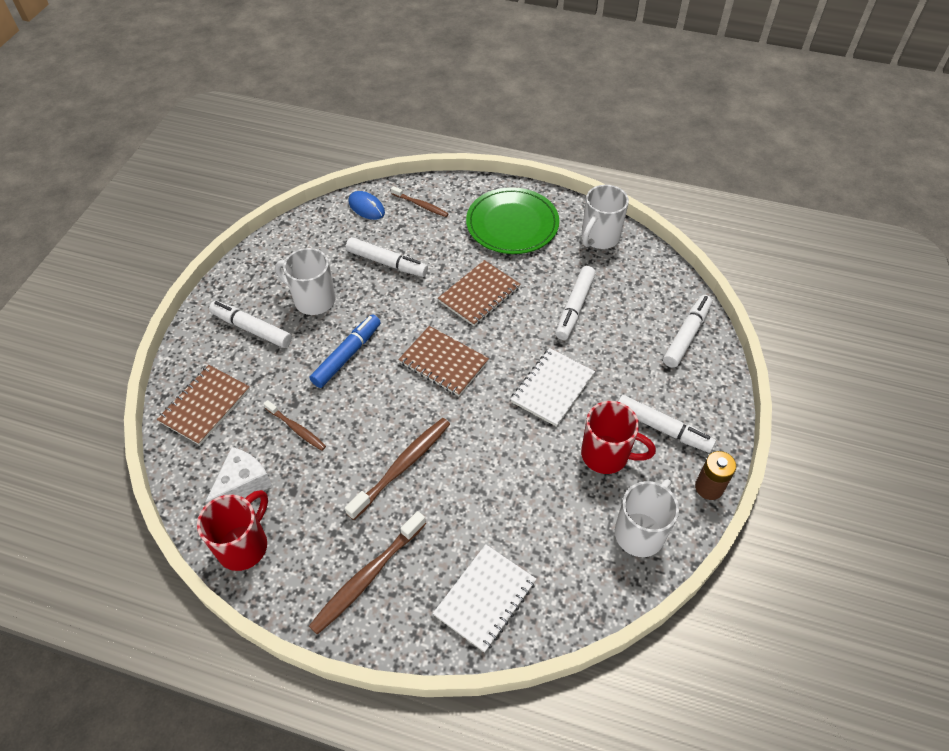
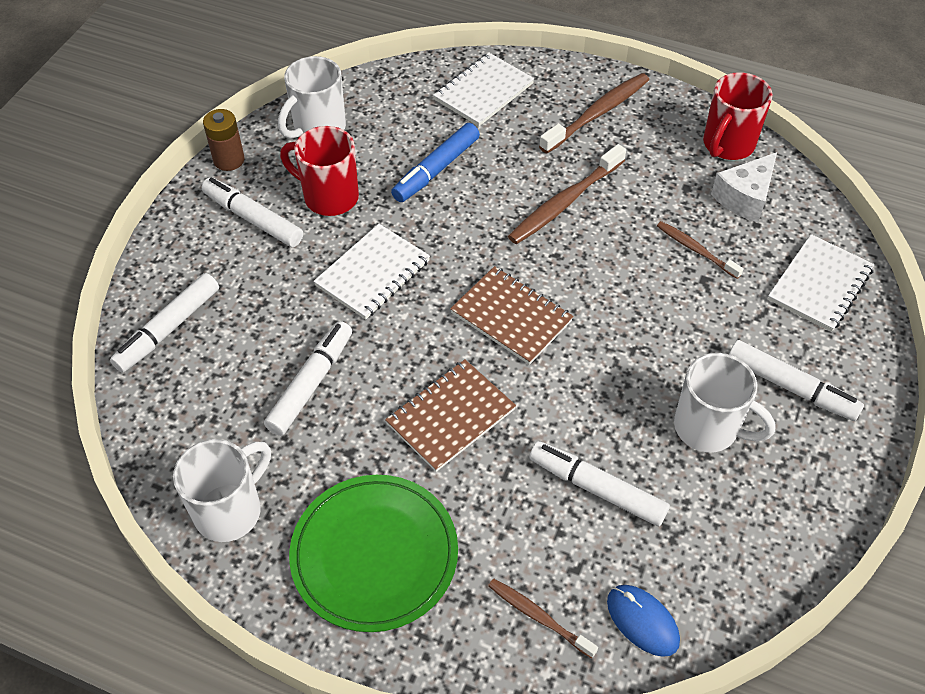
camera: 175 degrees left, 0 degrees up
brown notebook [157,365,250,445] -> white notebook [768,234,875,332]
blue marker [310,315,381,388] -> blue marker moved to [391,123,480,202]

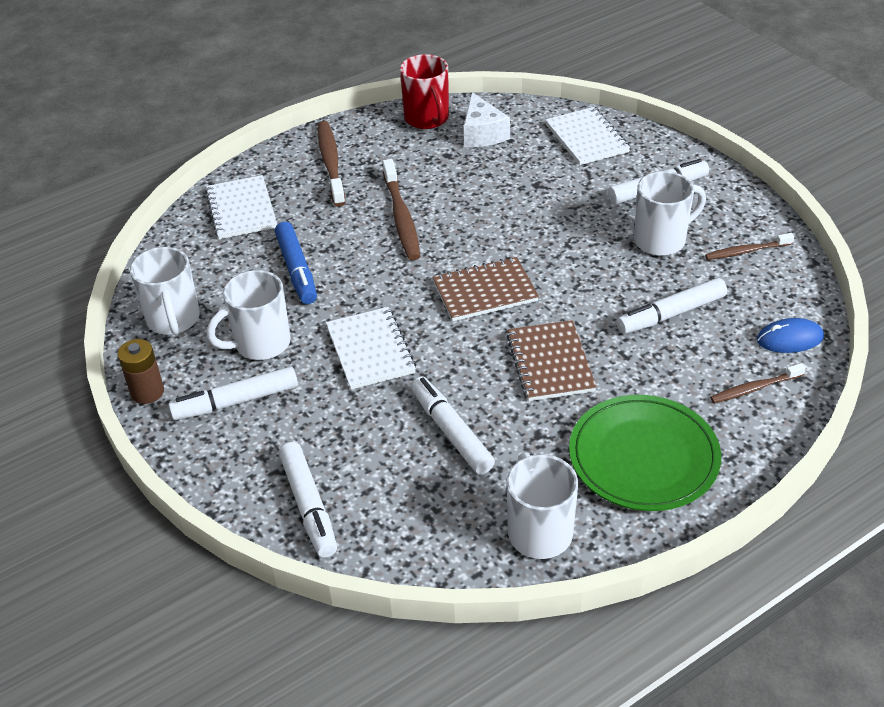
camera: 55 degrees left, 10 degrees down
red mug [280,126,359,216] -> white mug [207,270,291,360]
brown toothbrush [657,221,744,279] -> brown toothbrush moved to [705,233,794,260]

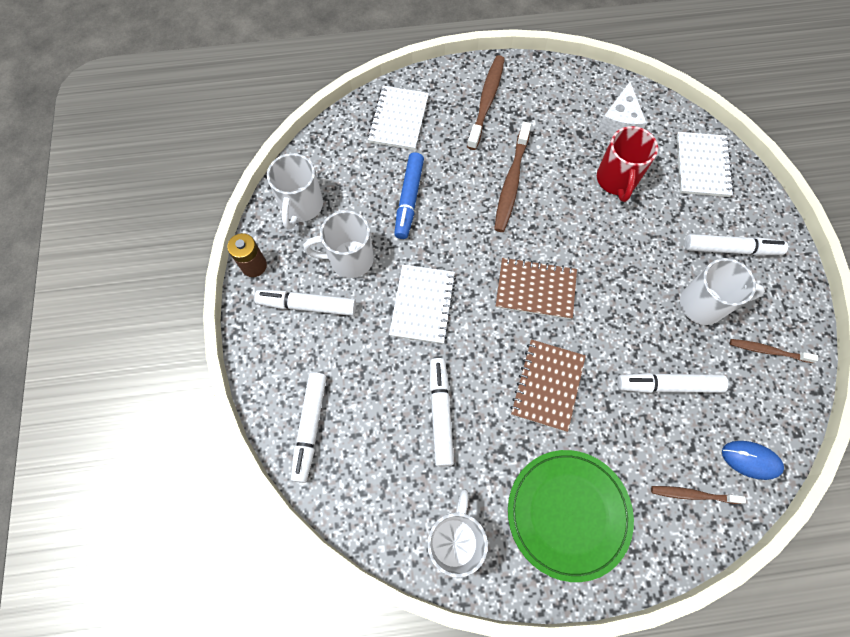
camera: 25 degrees right, 25 degrees up
red mug [400,54,449,129] -> red mug moved to [597,126,658,202]

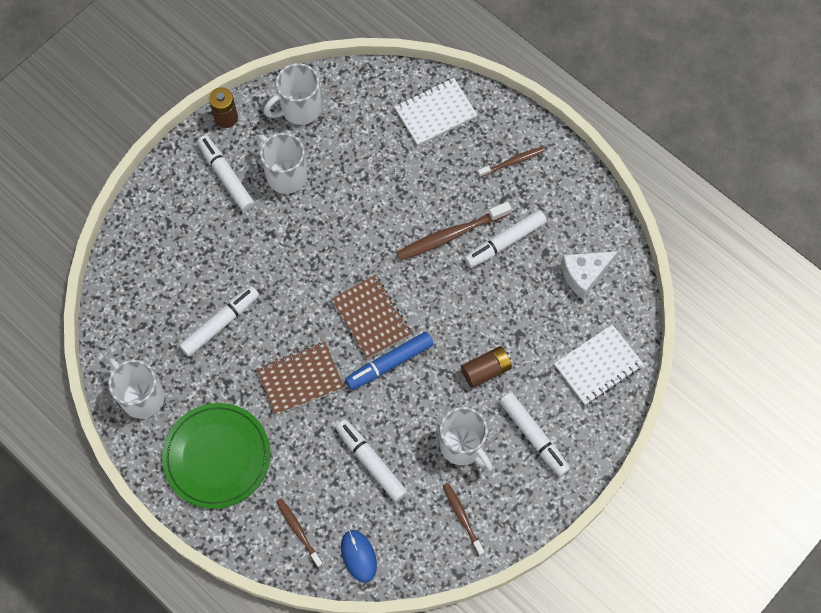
camera: 50 degrees right, 0 degrees up
white marker [291,372,327,483] -> white marker moved to [464,210,547,268]
white notebook [389,264,456,344] -> none
blue marker [394,152,424,239] -> blue marker moved to [345,332,434,390]
white mug [427,489,488,578] -> white mug turned 105 degrees counterclockwise [108,358,164,419]
brown toothbrush [467,55,505,150] -> brown toothbrush [478,147,545,177], size x0.60
red mug [597,126,658,202] -> none
none -> brown battery [461,346,512,388]

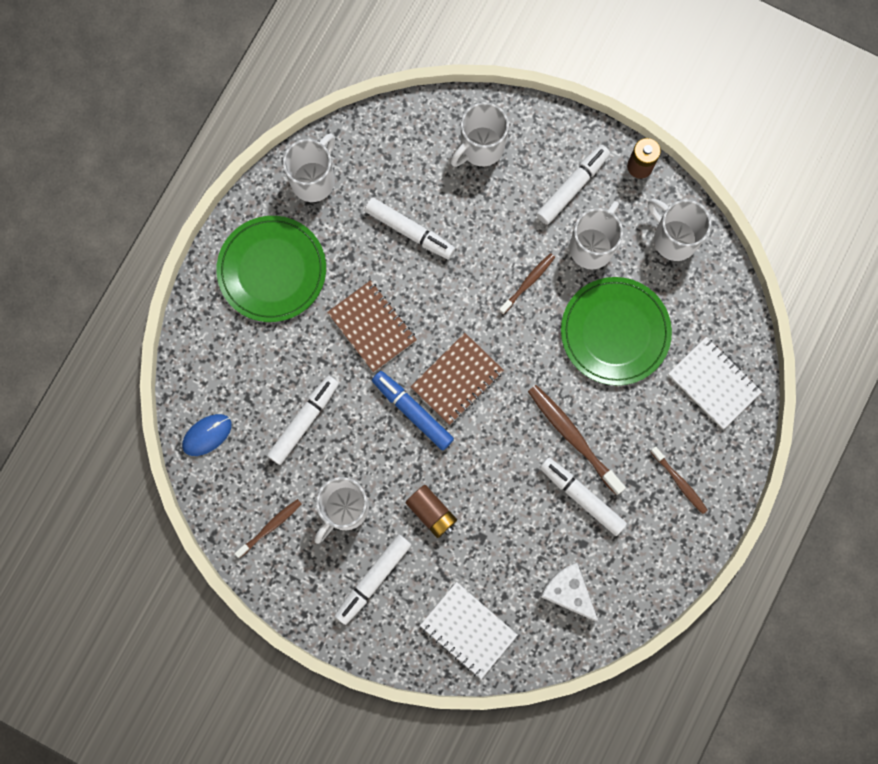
camera: 75 degrees right, 10 degrees up
brown toothbrush [276,498,323,567] -> brown toothbrush moved to [499,253,555,315]
none -> white mug [450,102,509,167]
none -> green plate [561,277,672,386]

